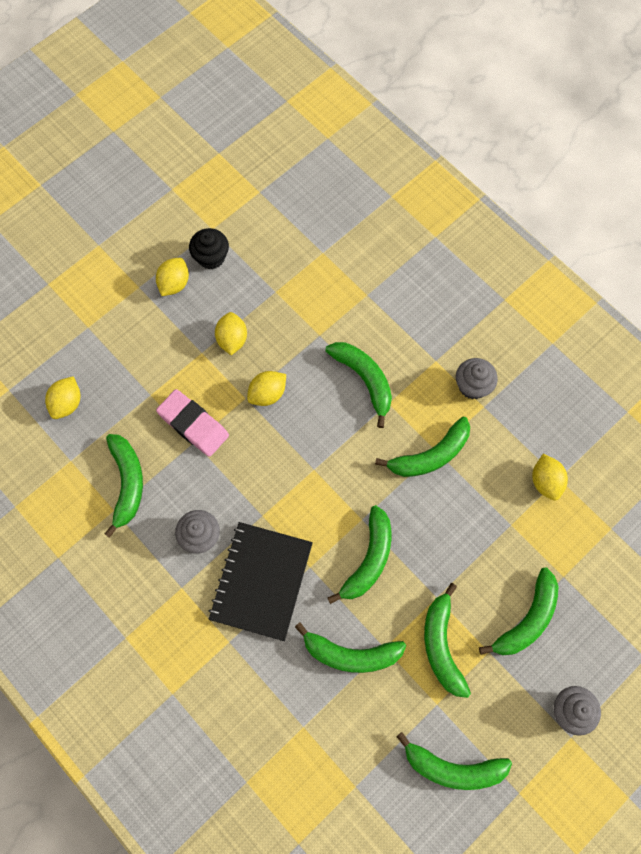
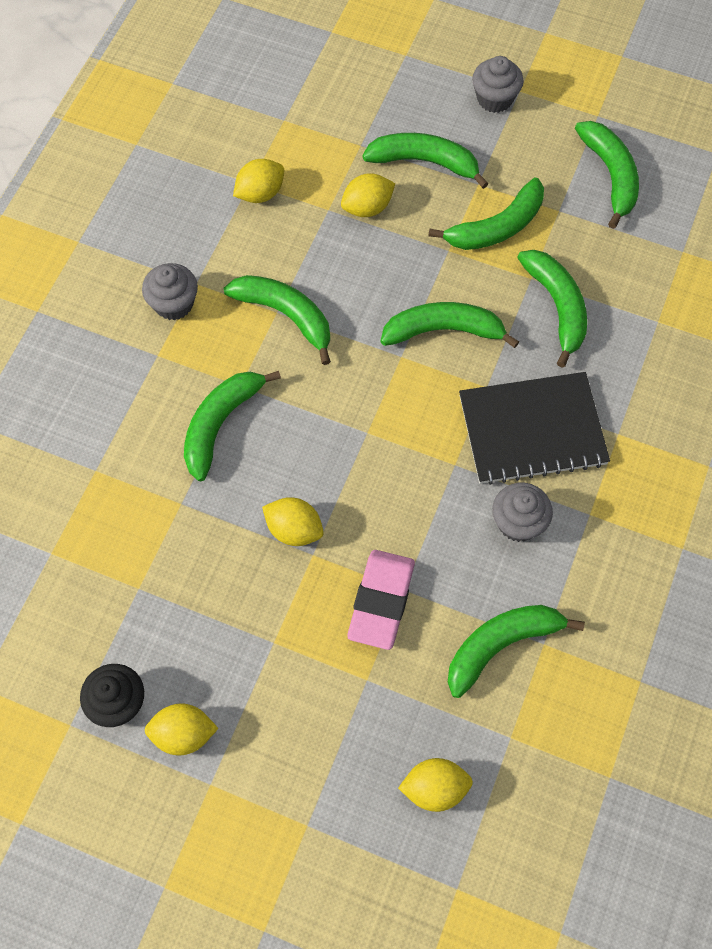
camera: 115 degrees left, 5 degrees down
yellow lemon [215,312,247,355] -> yellow lemon moved to [341,173,395,217]

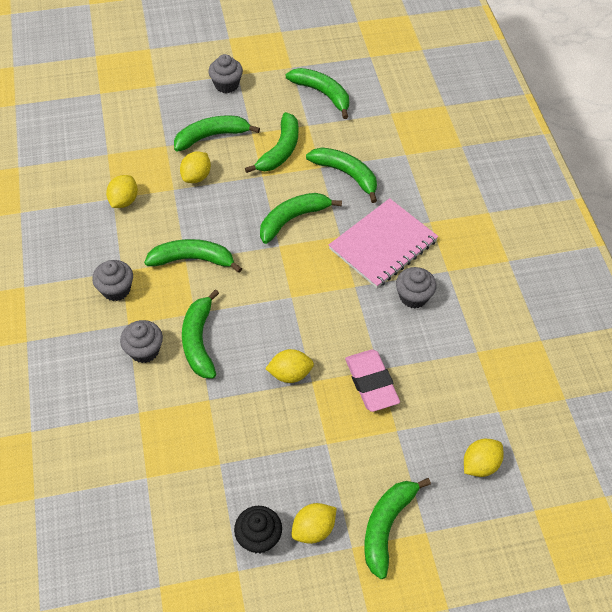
camera: 35 degrees left, 10 degrees down
green banana [448,605,585,698] -> green banana moved to [364,478,431,579]
black notebook [459,372,610,485] -> pink notebook [329,198,438,288]
none -> grey cupcake [120,320,163,363]

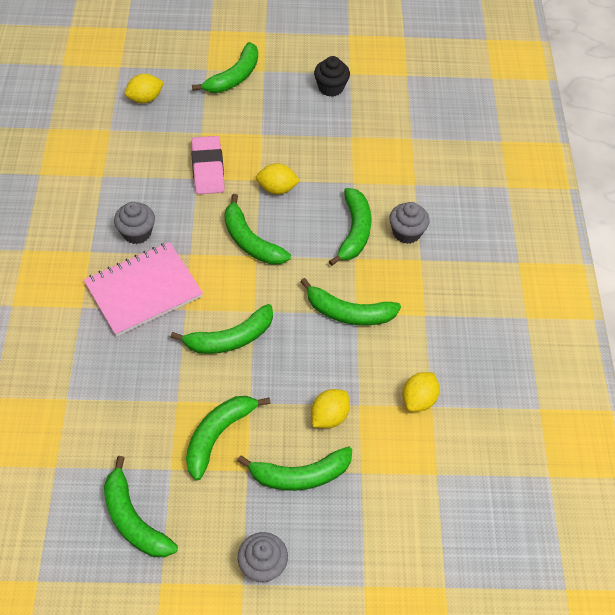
camera: 170 degrees left, 0 degrees up
grey cupcake [92,260,133,301] -> none
yellow lemon [291,503,337,544] -> none
green banana [306,147,377,203] -> green banana moved to [224,194,291,265]

